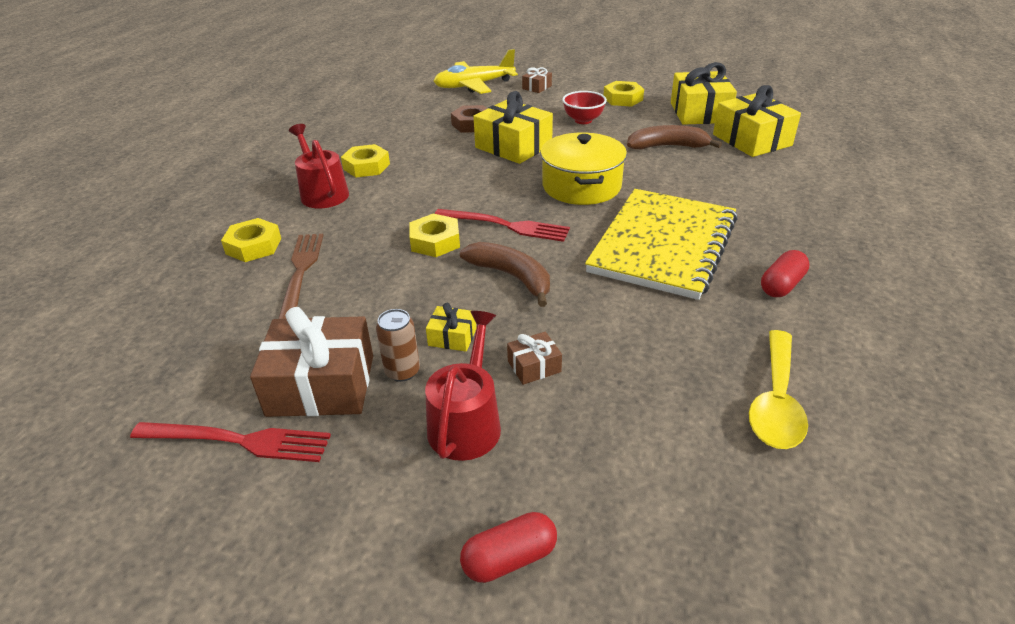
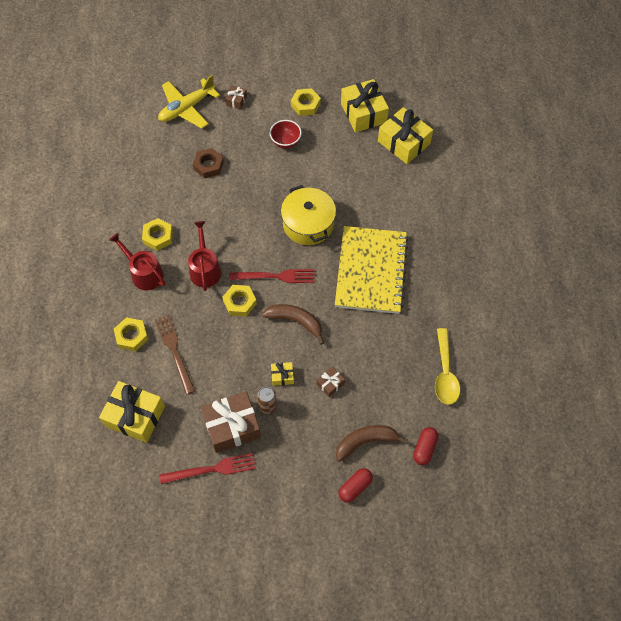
camera: 20 degrees left, 25 degrees up
red watering can [425,311,501,461] -> red watering can moved to [188,221,221,291]
yellow gift [473,91,553,164] -> yellow gift moved to [99,381,165,443]
brown banana [627,125,722,149] -> brown banana moved to [336,425,407,462]
red capsule [761,250,810,297] -> red capsule moved to [413,427,438,465]

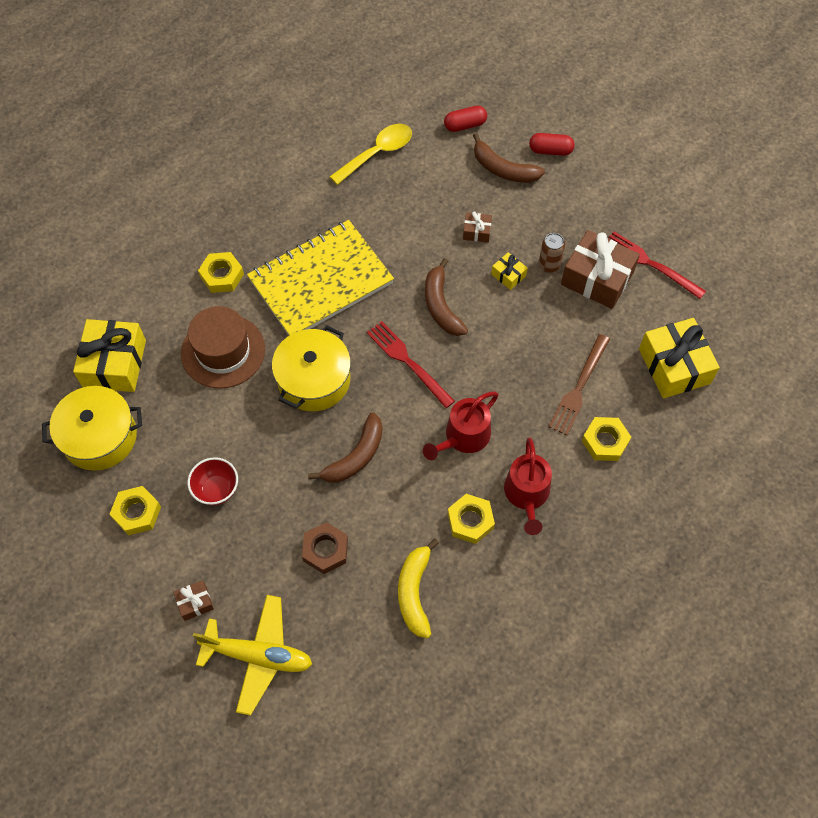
camera: 130 degrees left, 0 degrees up
yellow nut [222,285,257,317] -> yellow nut moved to [198,252,244,293]
yellow gift [341,79,389,132] -> yellow pot [42,386,142,471]
none -> brown hat [181,306,265,388]
none -> brown banana [308,412,383,483]
none -> yellow banana [398,539,439,638]

